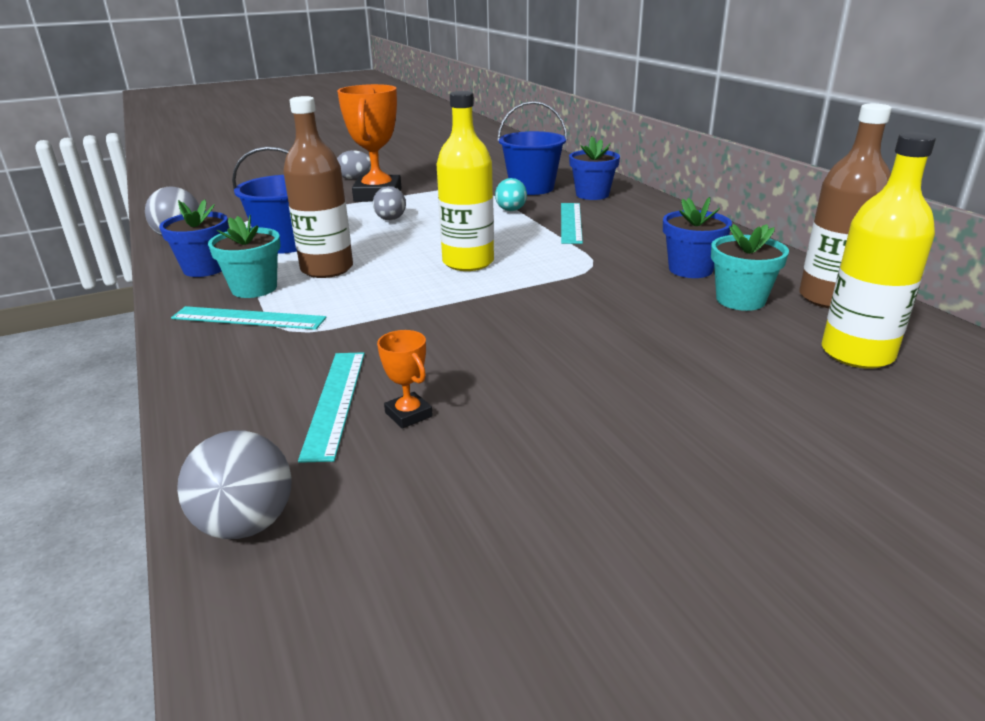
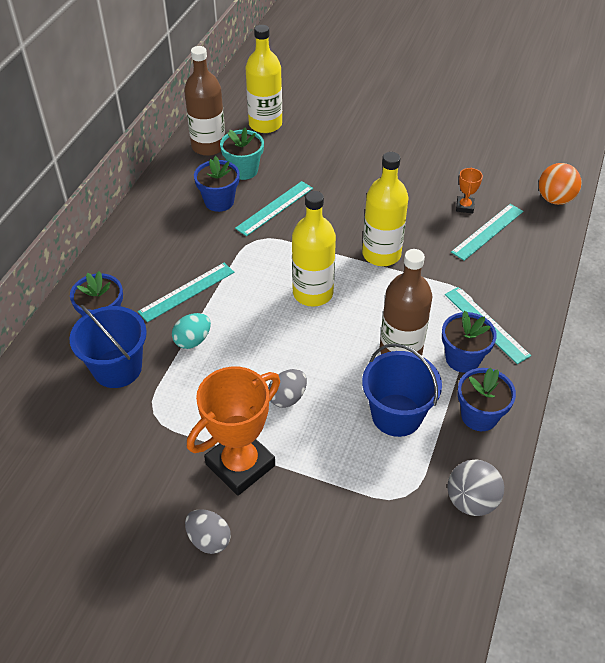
camera: 135 degrees left, 20 degrees up
grey ball [177,430,292,539] -> orange ball [539,163,582,205]
turquoise flower pot [208,215,281,298] -> blue flower pot [442,311,497,373]
none -> turquoise ruler [235,181,313,236]
none -> yellow bottle [362,152,409,266]

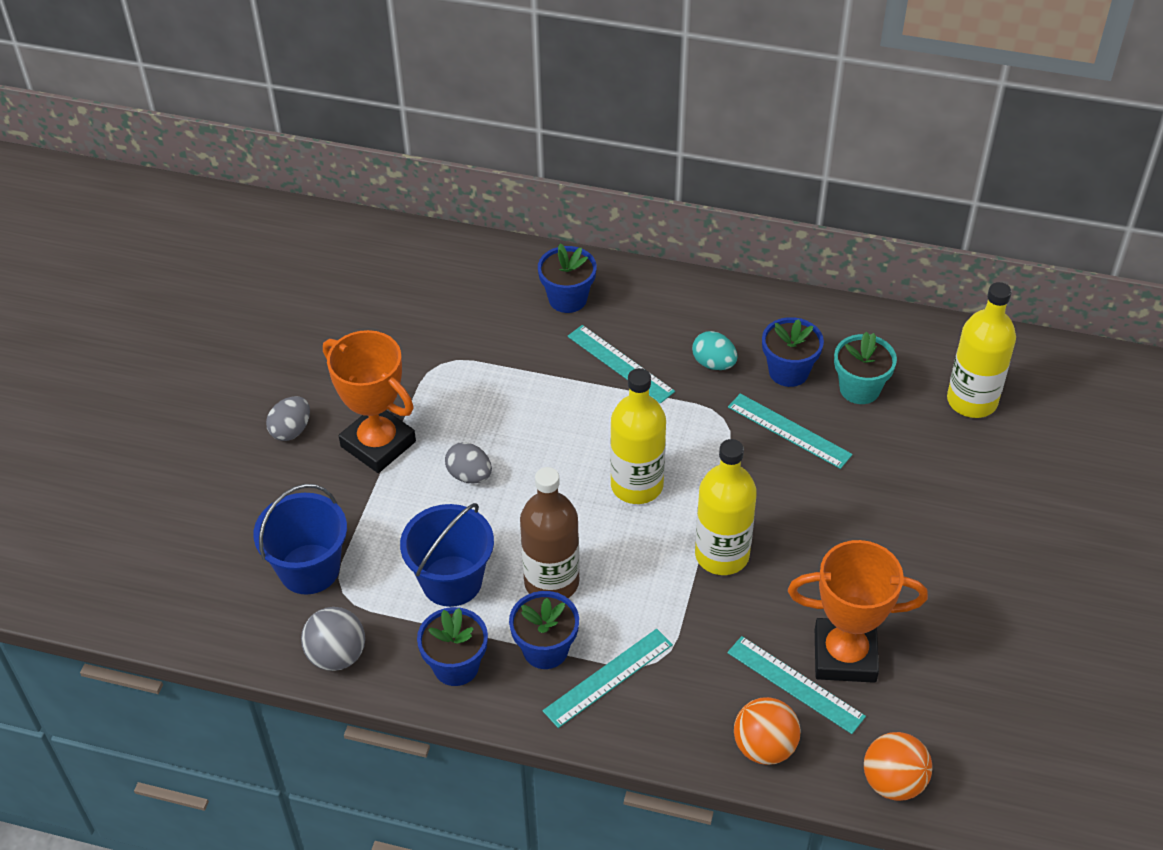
camera: 85 degrees right, 0 degrees up
blue bucket [70,304,147,388] -> blue bucket moved to [253,484,347,594]
turquoise egg [172,313,211,349] -> turquoise egg moved to [692,331,738,370]
brown bottle [184,46,225,156] -> none
orange trophy [456,167,483,213] -> orange trophy [788,540,928,683], size x2.28
none -> orange ball [734,697,801,765]

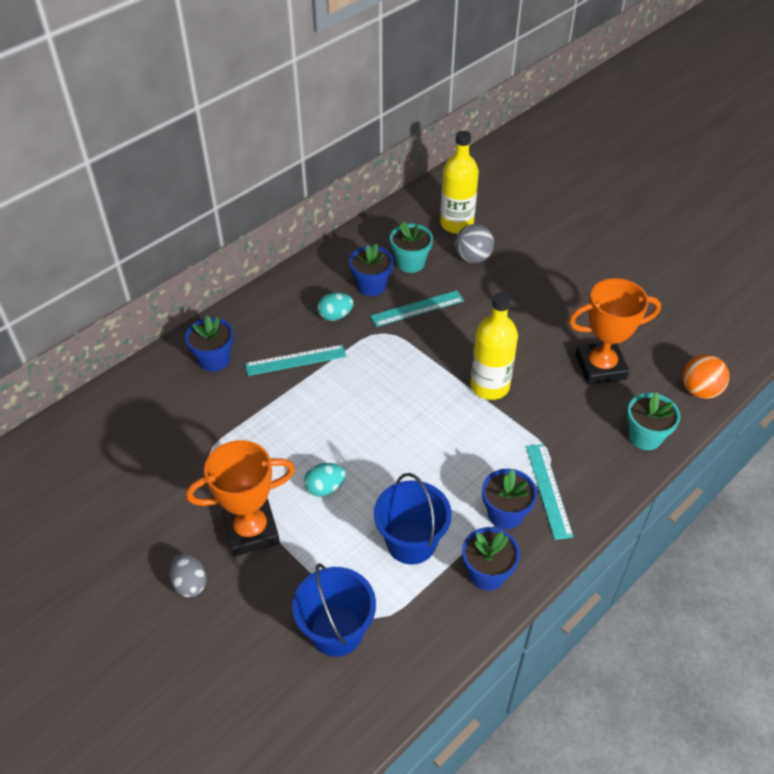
camera: 60 degrees left, 0 degrees up
grey ball [301,607,365,671] -> grey ball moved to [455,224,494,263]
grey egg [445,442,492,483] -> turquoise egg [304,463,346,497]
brown bottle [520,467,580,598] -> none
yellow bottle [610,368,666,504] -> none
turquoise ruler [727,636,866,734] -> none
orange ball [734,697,801,765] -> turquoise flower pot [627,392,680,450]
orange trophy [788,540,928,683] -> orange trophy turned 45 degrees clockwise [569,278,661,385]

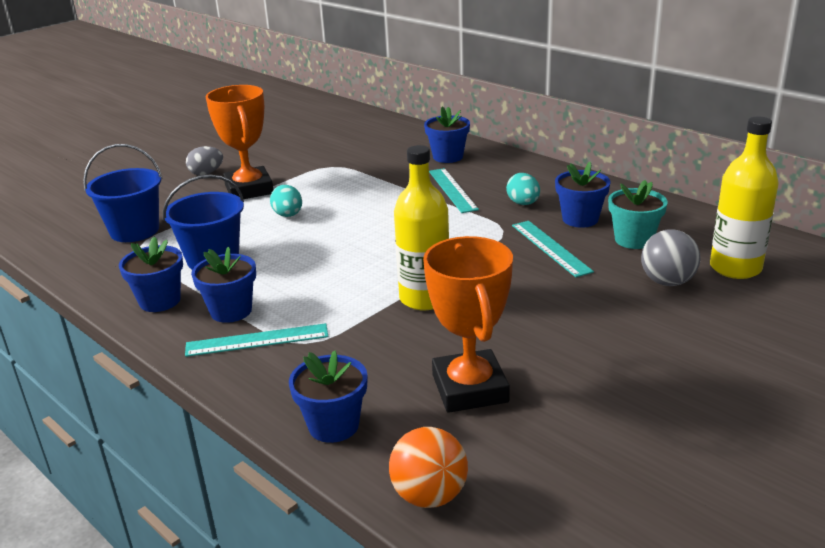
camera: 90 degrees right, 20 degrees down
turquoise flower pot [627,392,680,450] -> blue flower pot [289,350,367,443]

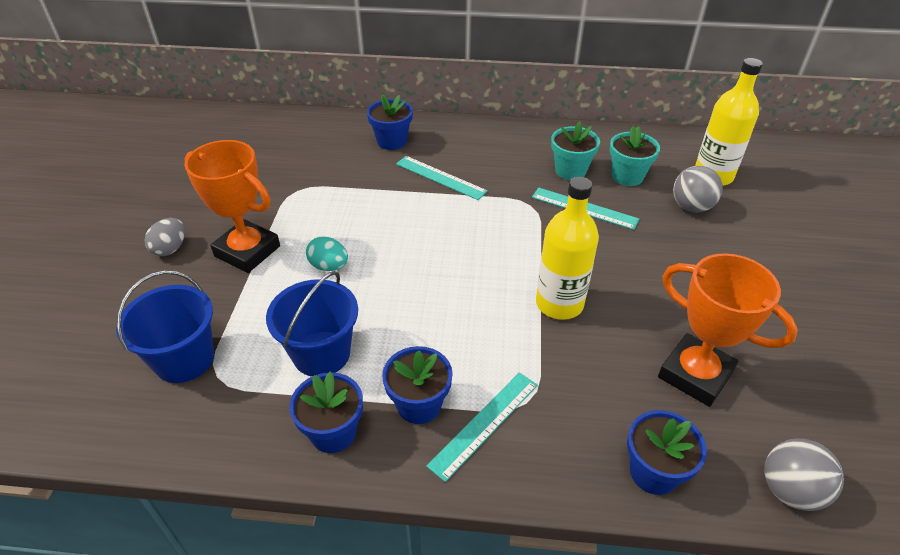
camera: 40 degrees left, 15 degrees up
orange ball [389,427,468,508] -> grey ball [765,438,844,511]
turquoise egg [506,173,540,205] -> none
blue flower pot [555,162,611,228] -> turquoise flower pot [551,121,600,180]

